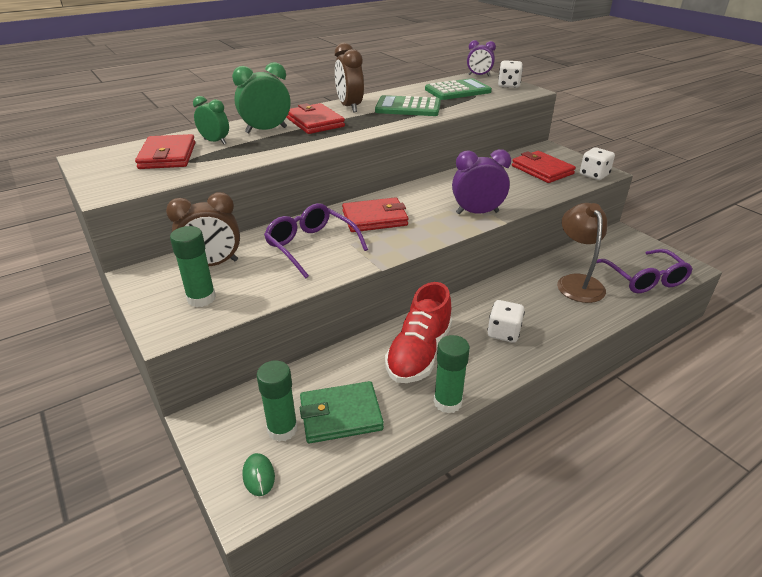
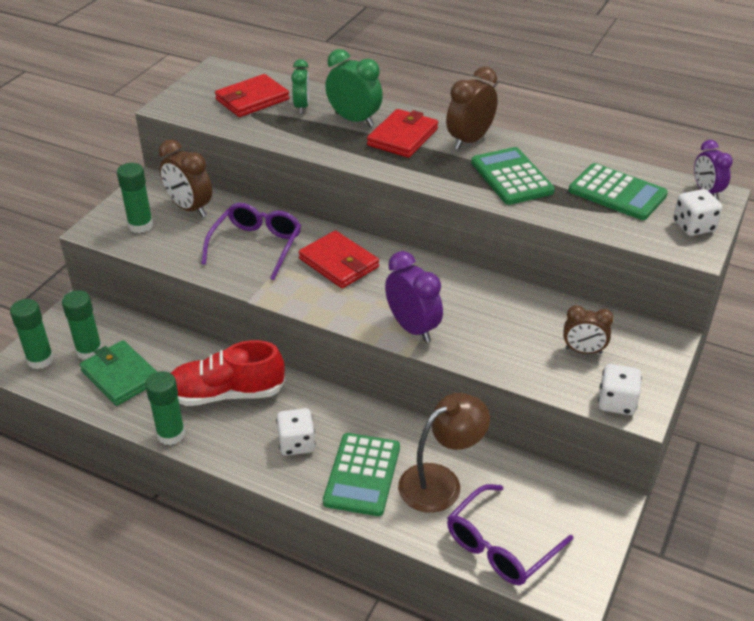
camera: 60 degrees right, 5 degrees up
green mouse [242,453,275,496] -> green glue stick [10,299,54,369]
red wallet [512,151,576,183] -> brown clock [563,305,614,354]
none -> green calculator [323,433,400,516]

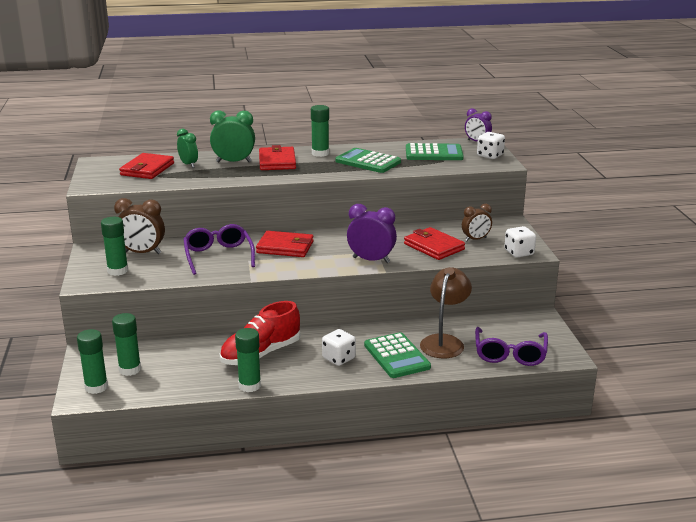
camera: 35 degrees left, 15 degrees down
green wallet [80,340,157,406] -> none
brown clock [446,66,498,150] -> green glue stick [311,105,329,157]
none -> red wallet [404,227,465,260]

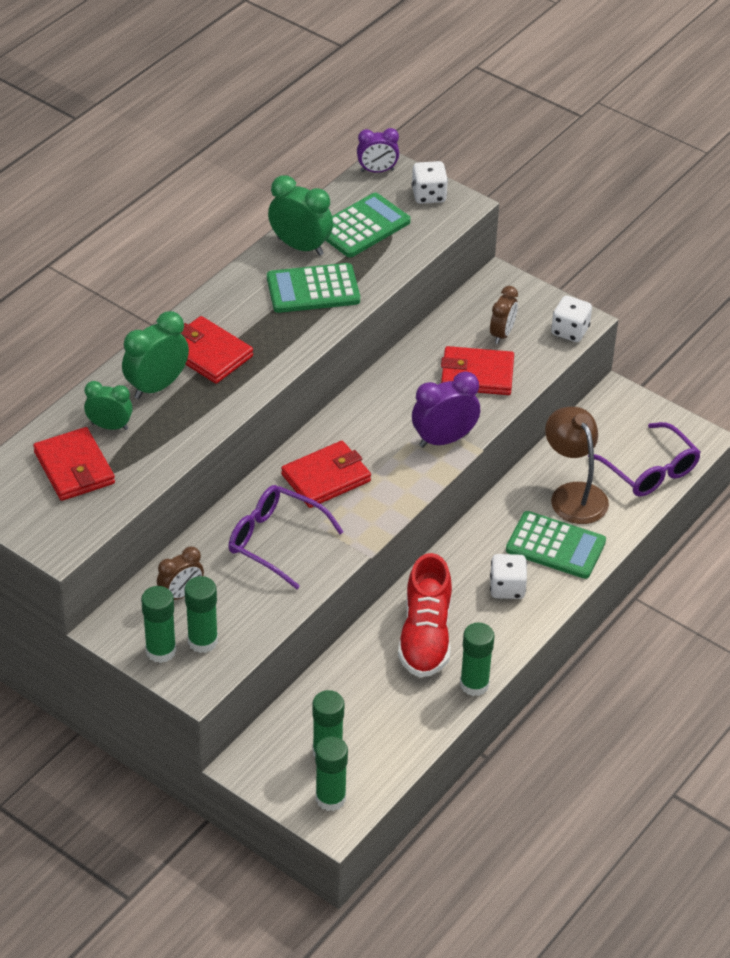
camera: 45 degrees left, 20 degrees up
brown clock [114,198,165,254] -> brown clock [157,547,204,600], size x0.66
green glue stick [311,105,329,157] -> green glue stick moved to [141,586,176,663]
none -> green clock [268,175,333,256]

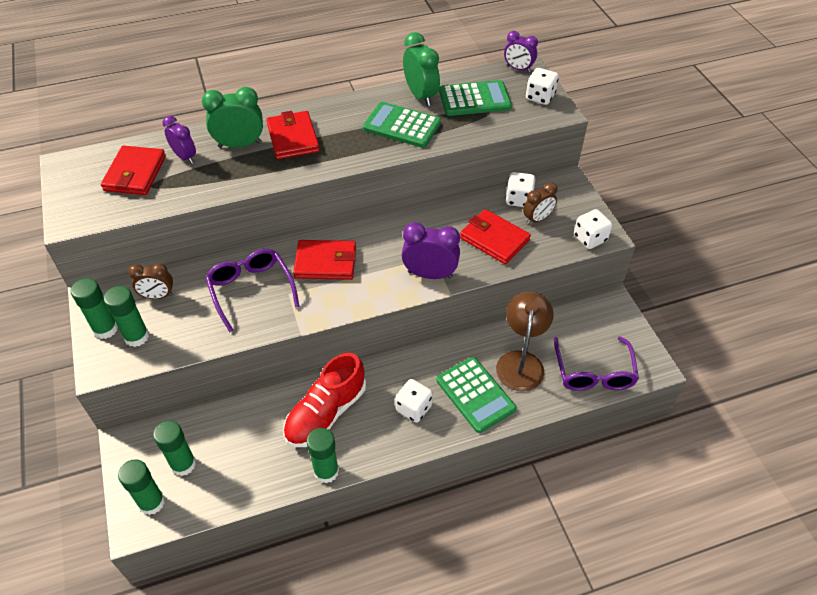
camera: 35 degrees right, 5 degrees up
green clock [84,381,133,430] -> purple clock [162,116,196,164]
none -> white dice [505,172,536,207]

